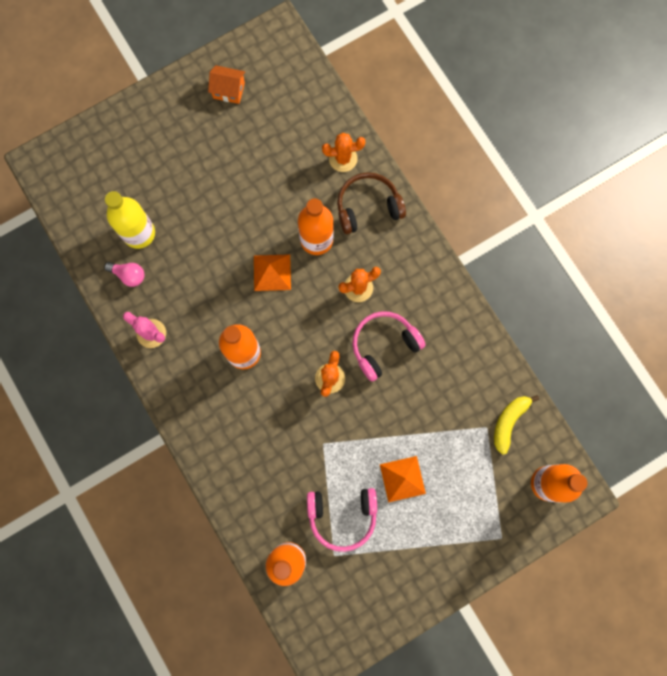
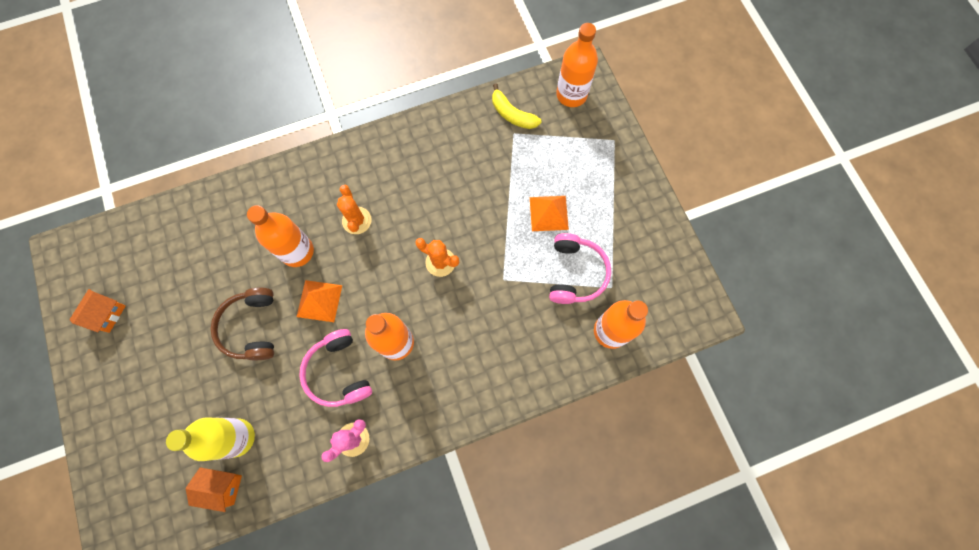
camera: 80 degrees left, 5 degrees down
pink light bulb [104,262,144,287] -> none
orange cactus [322,133,365,172] -> none
brown headphones [337,172,406,234] -> brown headphones moved to [210,287,274,360]
pink headphones [352,311,426,382] -> pink headphones moved to [299,329,372,407]
none -> orange house [186,467,242,512]

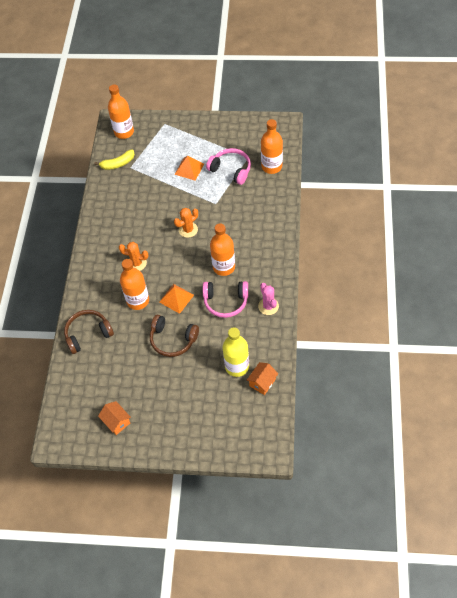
camera: 60 degrees left, 15 degrees down
none -> brown headphones [64,310,114,354]

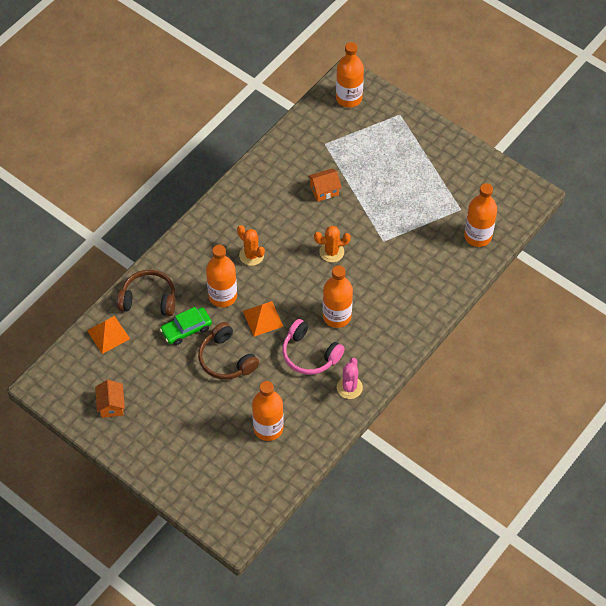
camera: 30 degrees right, 0 degrees up
yellow banana [95,149,135,170] -> none
orange pyramid [174,156,204,181] -> orange pyramid moved to [87,316,130,354]
pink headphones [206,148,251,185] -> none
yellow bottle [223,327,249,377] -> orange bottle [252,381,284,441]
orange house [247,362,278,395] -> orange house moved to [308,168,342,202]
none -> green car [160,307,212,345]

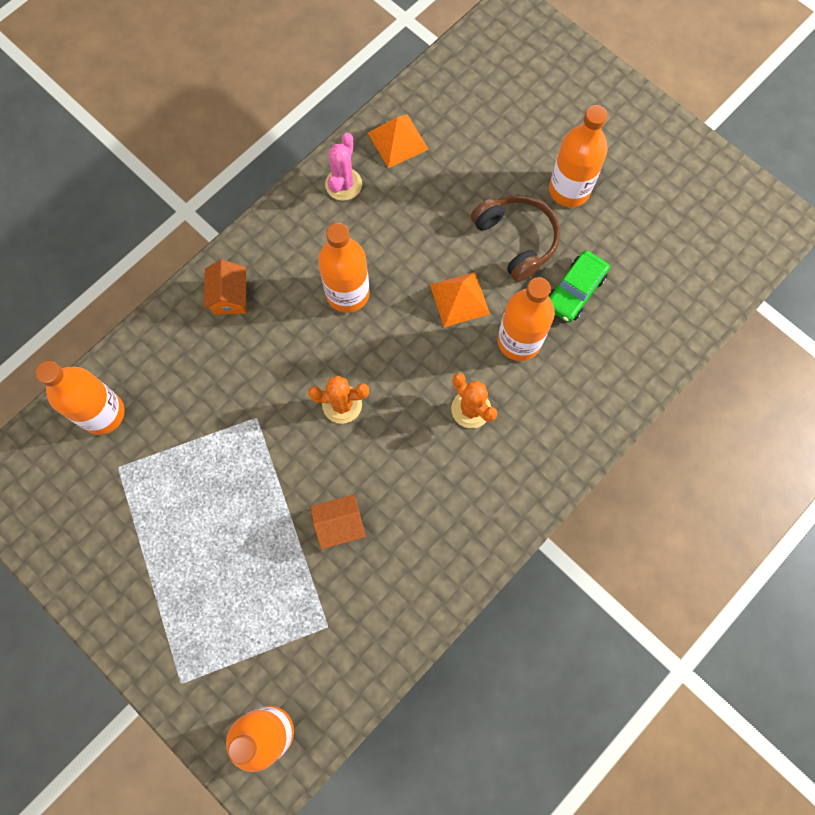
camera: 175 degrees left, 15 degrees up
orange pyramid [87,316,130,354] -> orange pyramid moved to [368,114,429,168]
orange house [95,380,125,418] -> orange house moved to [204,260,246,315]
brown headphones [117,270,176,316] -> none
green car [160,307,212,345] -> green car turned 150 degrees clockwise [549,250,610,322]
orange bottle [252,381,284,441] -> orange bottle moved to [549,105,608,207]
pink headphones [282,319,345,375] -> none

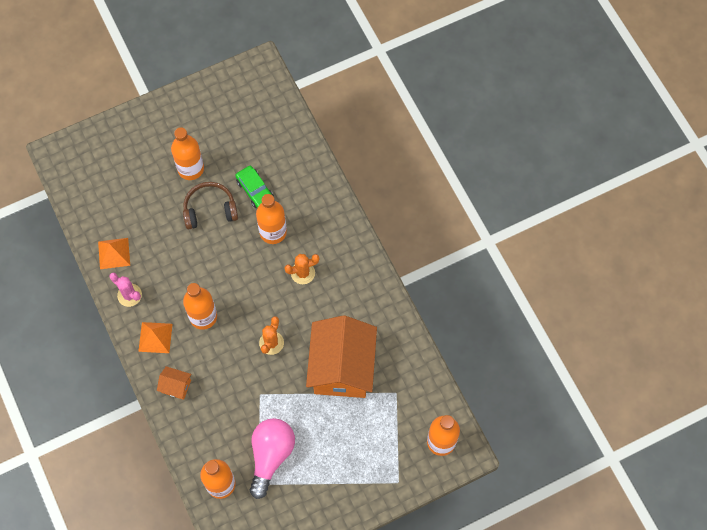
camera: 70 degrees left, 5 degrees down
orange house [311,494,366,549] -> orange house [306,315,377,398], size x2.44
orange pyramid [430,272,490,327] -> orange pyramid moved to [138,322,173,353]
none -> pink light bulb [250,418,295,499]

